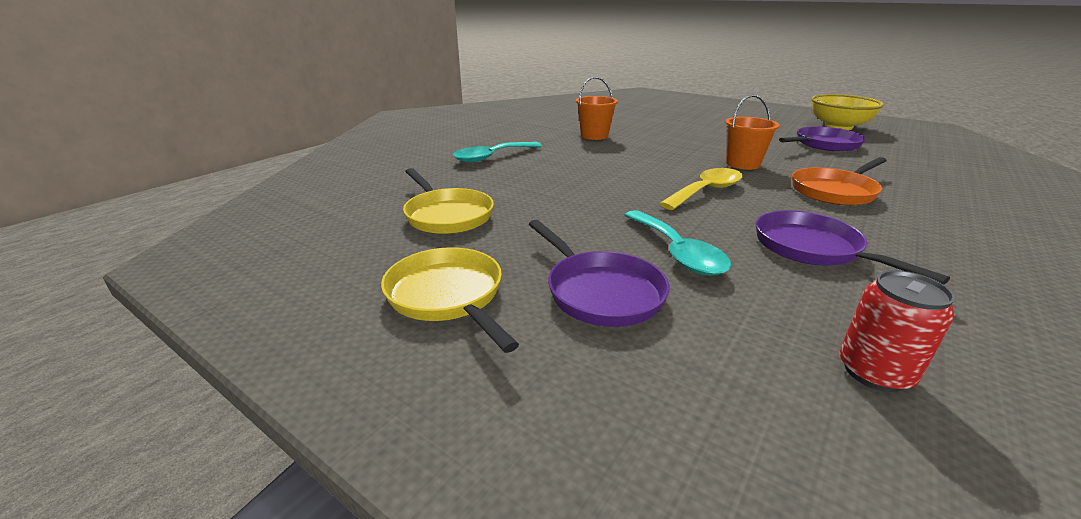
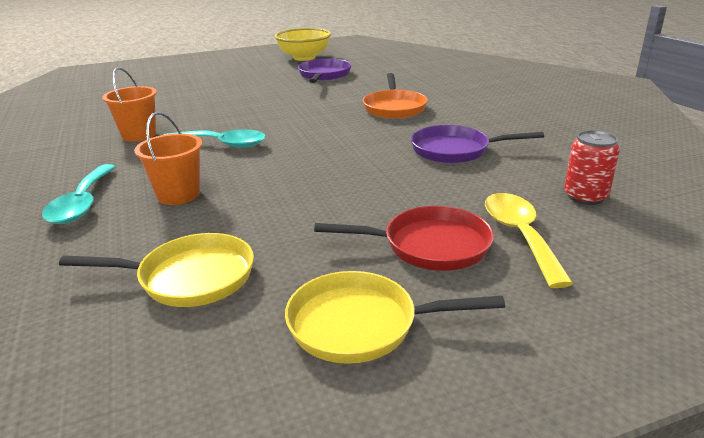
camera: 55 degrees left, 0 degrees up
purple pan [529,220,670,327] -> red pan [314,206,494,271]
turquoise spoon [624,210,731,276] -> turquoise spoon moved to [163,129,266,148]
yellow spoon [659,168,743,210] -> yellow spoon moved to [485,193,573,288]
orange bucket [725,95,780,170] -> orange bucket moved to [134,112,202,205]

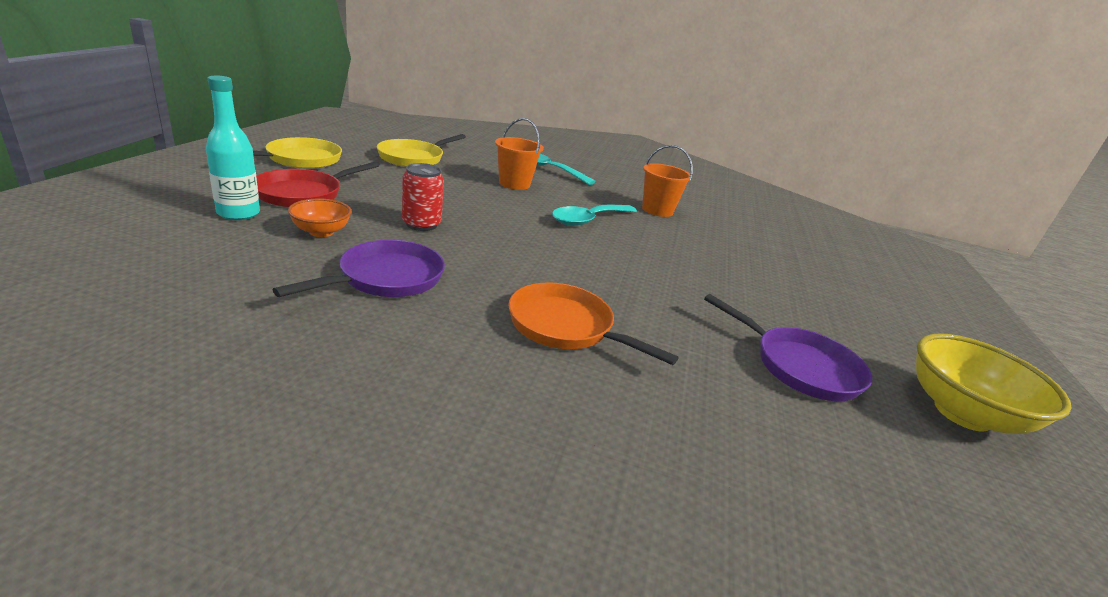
camera: 120 degrees right, 0 degrees up
yellow spoon [485,193,573,288] -> turquoise bottle [206,76,260,220]
red can [564,130,620,205] -> red can moved to [402,163,444,231]
none -> orange bowl [288,198,351,237]

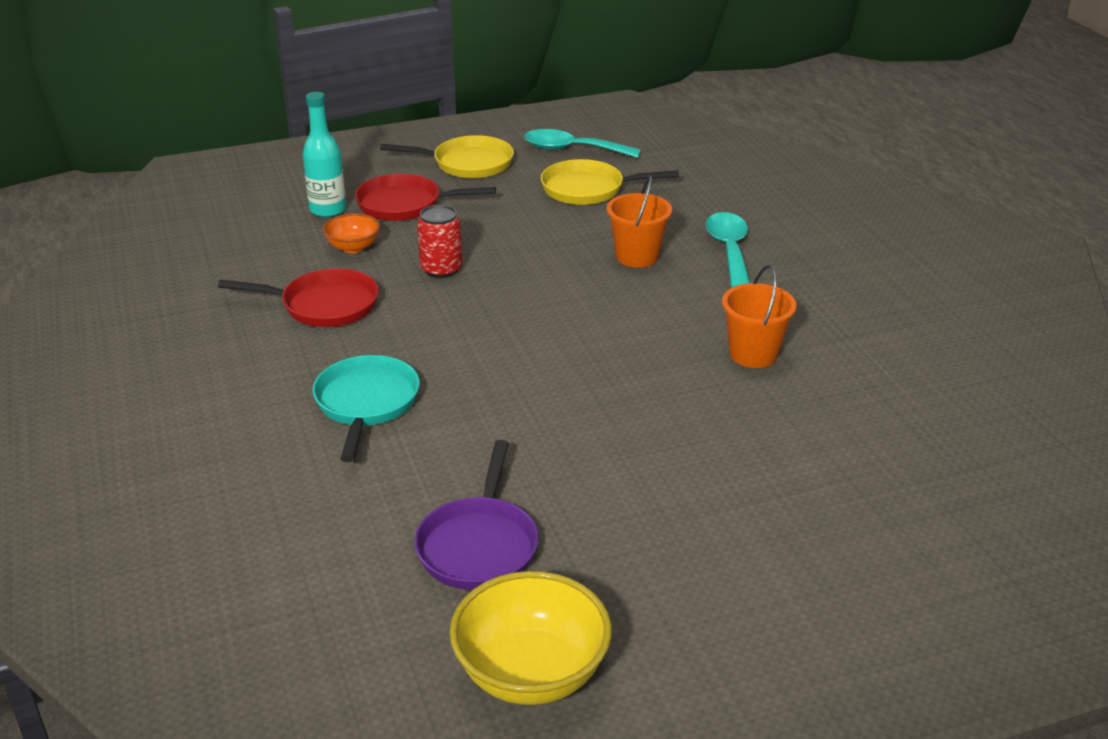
camera: 60 degrees right, 5 degrees up
purple pan [272,240,445,297] -> red pan [218,268,379,327]
orange pan [508,282,679,365] -> turquoise pan [312,355,420,462]
turquoise spoon [552,205,637,226] -> turquoise spoon moved to [524,129,641,158]

